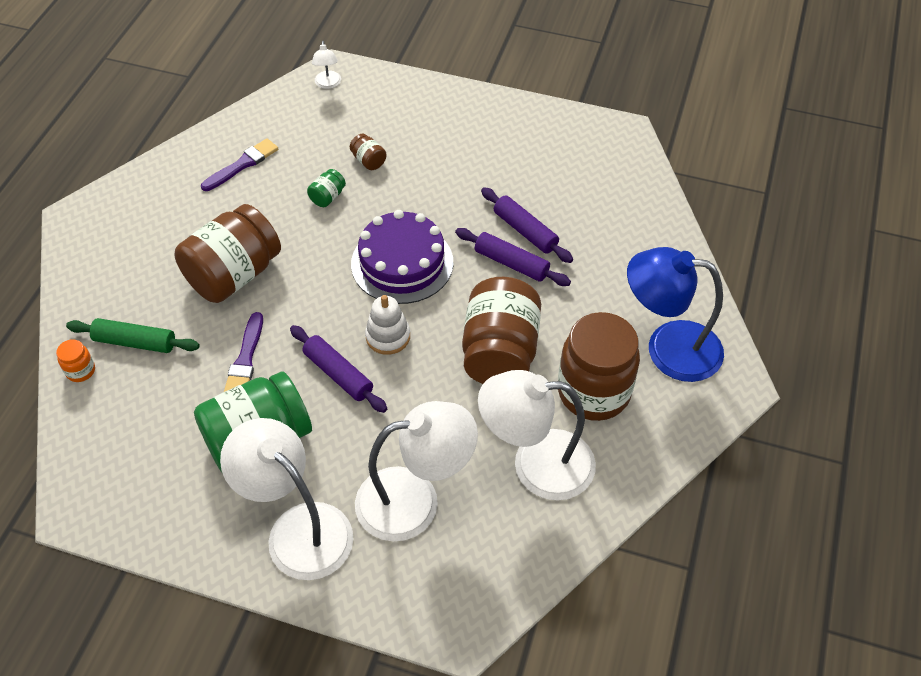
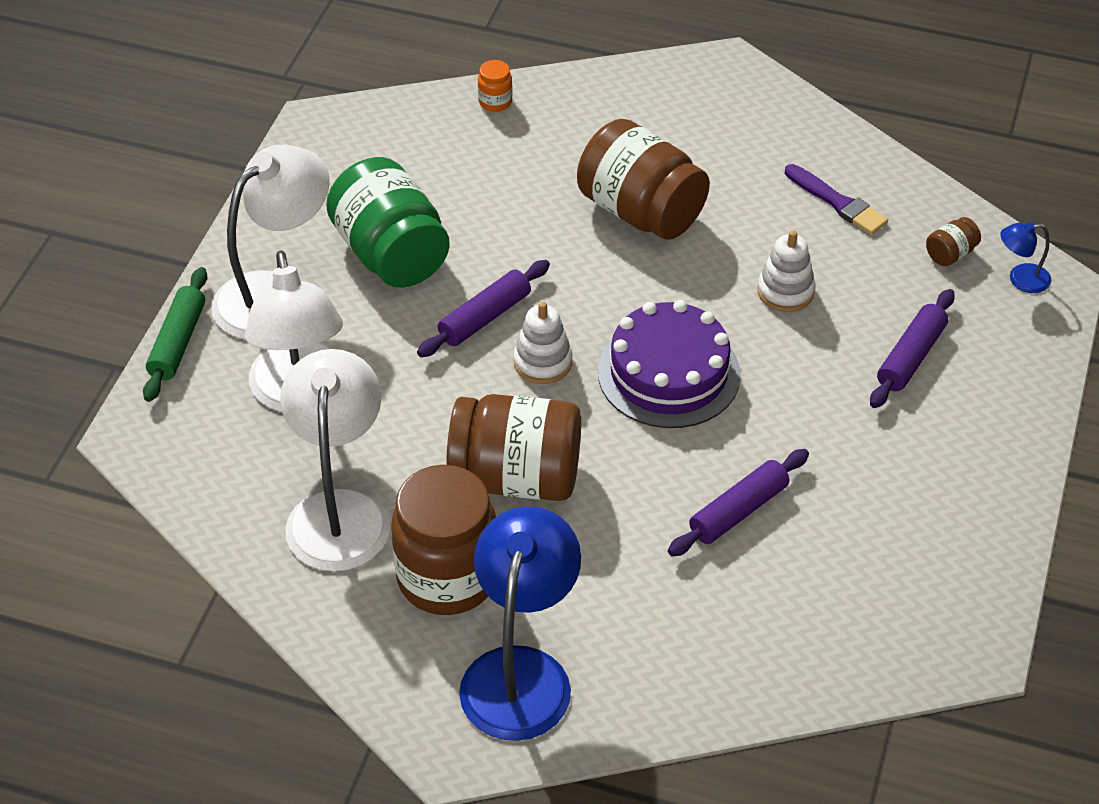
camera: 90 degrees right, 5 degrees down
green rolling pin [66,318,200,353] -> green rolling pin moved to [143,267,207,402]
purple brush [224,312,263,392] -> none
green jar [307,169,346,207] -> white stacking toy [757,230,816,312]
white lamp [312,41,341,89] -> blue lamp [1000,222,1051,293]
brown jar [350,134,386,170] -> brown jar moved to [926,217,981,266]
purple rolling pin [455,228,571,286] -> purple rolling pin moved to [870,289,955,408]

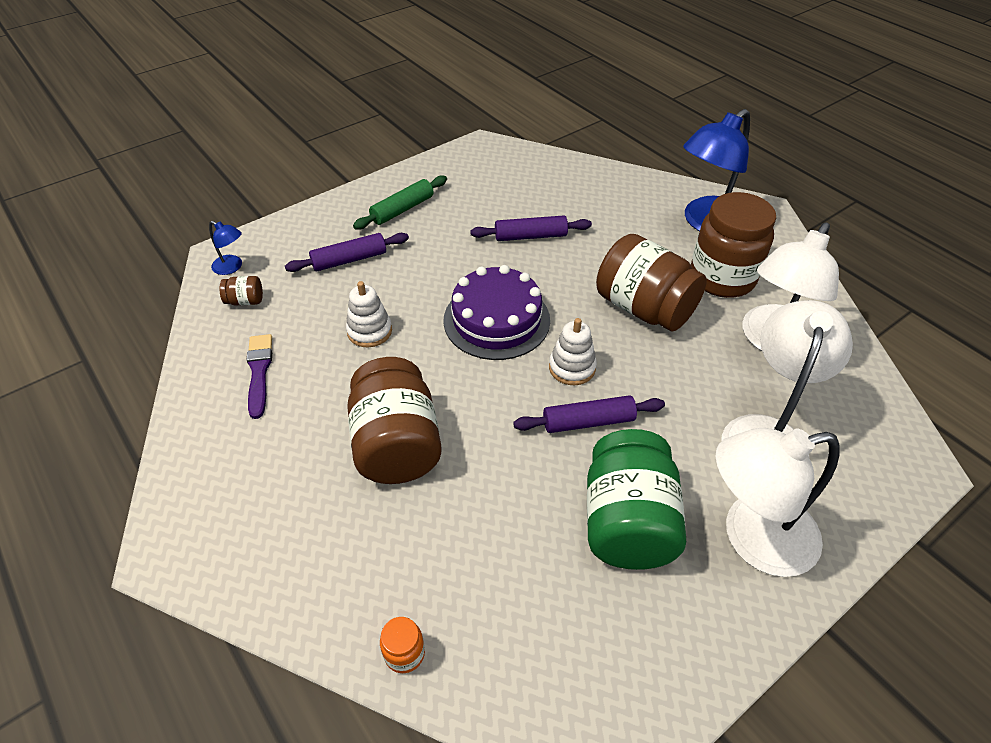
camera: 145 degrees left, 0 degrees up
green rolling pin [143,267,207,402] -> green rolling pin moved to [353,175,447,230]

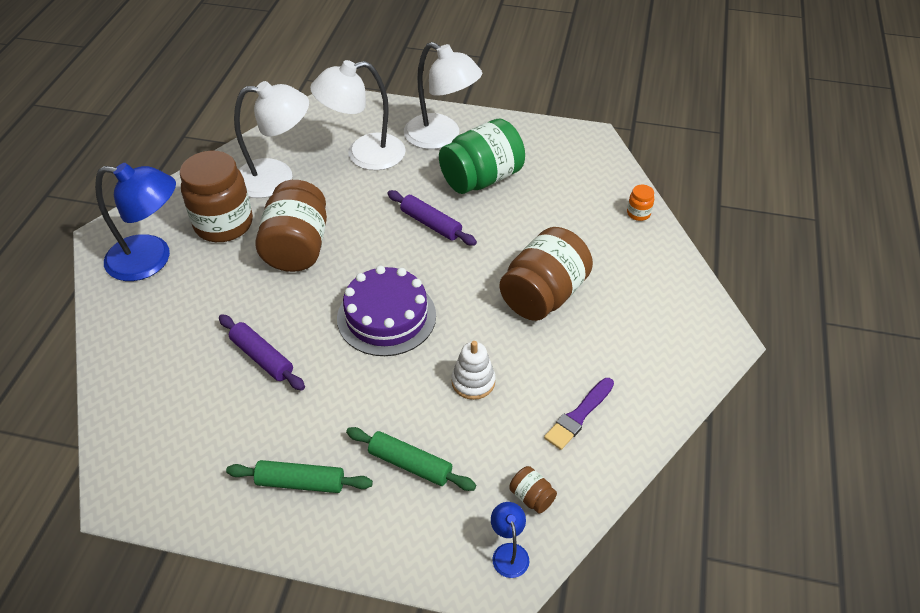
camera: 130 degrees left, 0 degrees up
purple rolling pin [285,233,409,272] -> green rolling pin [346,427,476,491]
white stacking toy [549,318,597,385] -> none

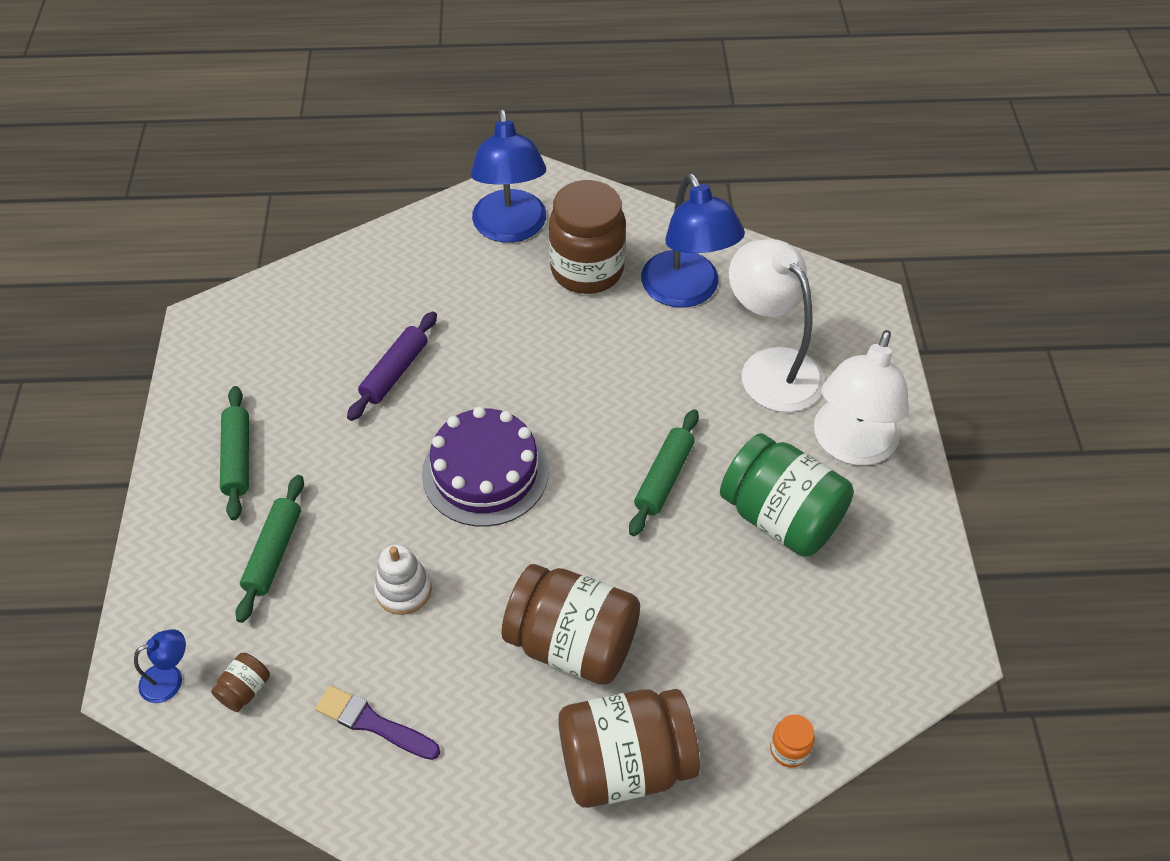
camera: 75 degrees right, 5 degrees up
white lamp [234,81,309,198] -> blue lamp [641,173,745,308]
brown jar [255,180,327,272] -> brown jar moved to [558,689,700,808]
purple rolling pin [387,190,477,246] -> green rolling pin [629,409,699,536]

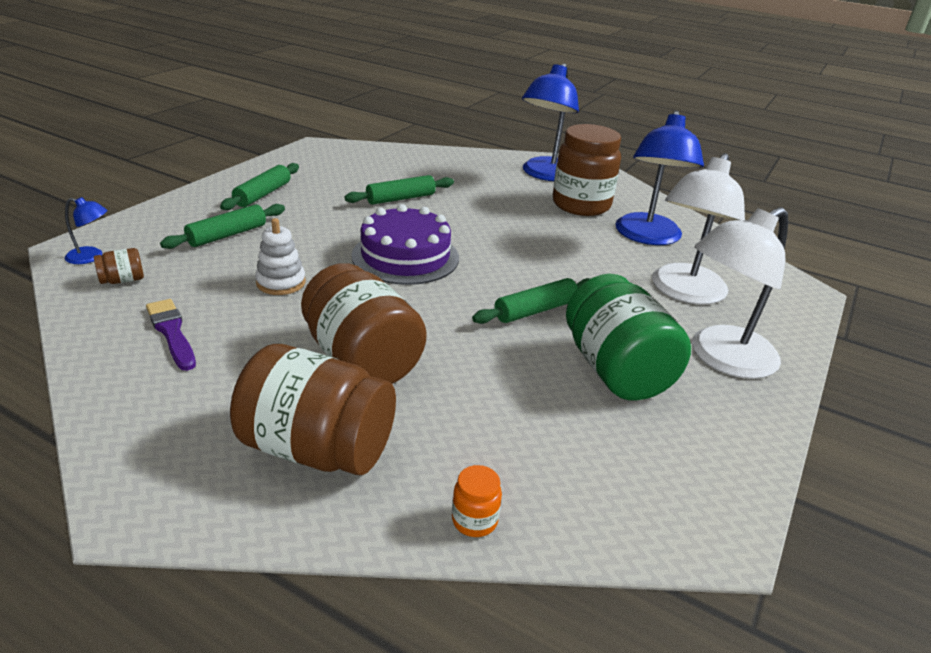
camera: 30 degrees right, 20 degrees down
purple rolling pin [347,312,437,421] -> green rolling pin [344,175,454,205]
white lamp [729,239,824,412] -> white lamp turned 150 degrees counterclockwise [652,153,745,305]

